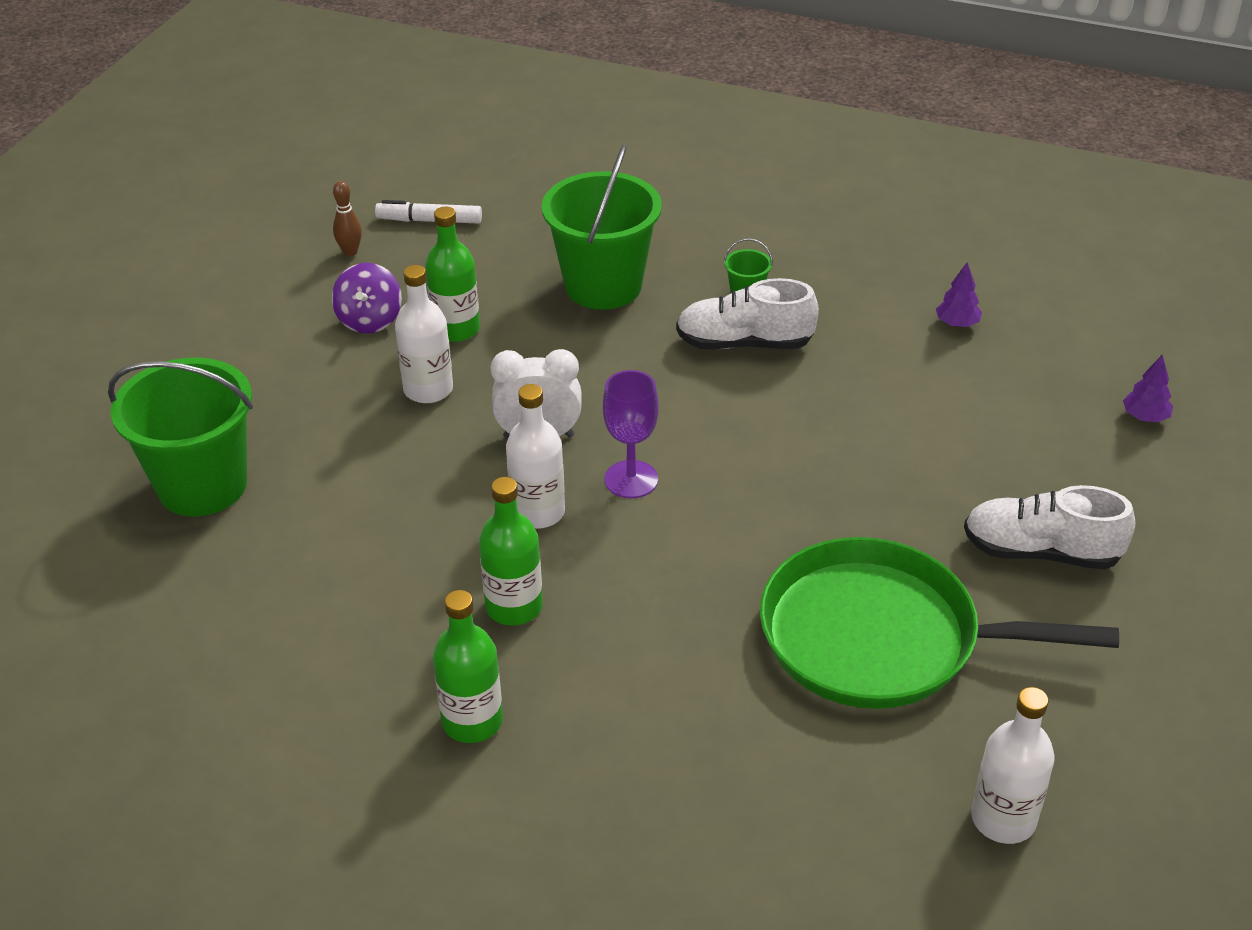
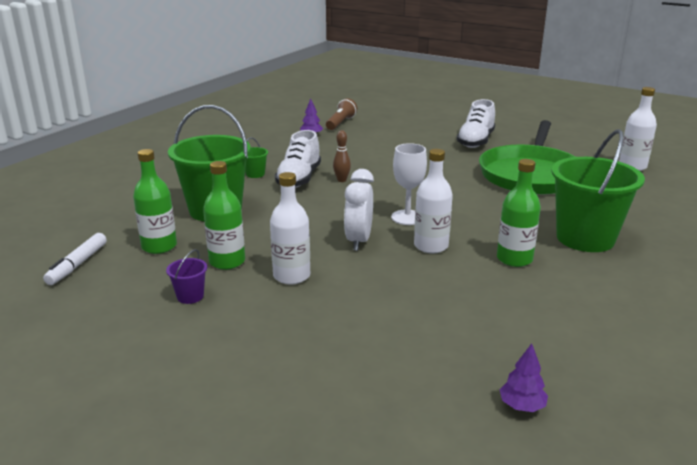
camera: 80 degrees left, 15 degrees down
green bucket [108,358,253,517] -> green bucket moved to [551,129,645,252]
purple spinning top [332,263,402,334] -> purple bucket [166,249,207,304]
brown bowling pin [333,181,362,256] -> brown bowling pin moved to [333,130,351,182]
green bottle [433,590,503,743] -> green bottle moved to [133,149,177,254]
purple goblet [603,370,659,498] -> white goblet [391,143,427,225]
purple tree [1123,355,1173,422] -> purple tree moved to [499,343,548,412]
none -> brown flashlight [326,98,357,130]

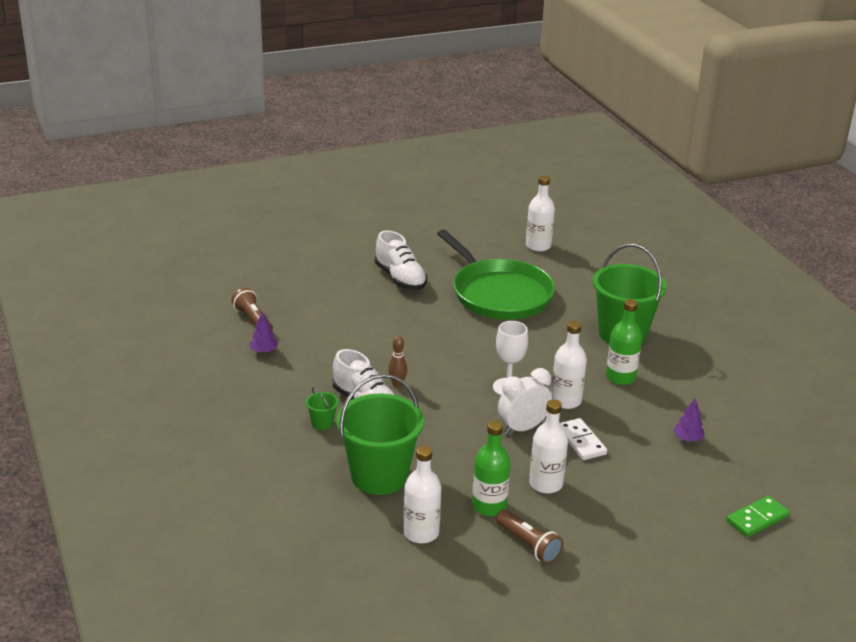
camera: 55 degrees left, 5 degrees up
white marker [43,233,107,285] -> none
green bottle [133,149,177,254] -> white bottle [403,446,441,543]
purple bucket [166,249,207,304] -> brown flashlight [496,509,563,564]
white clock [344,169,374,251] -> white clock turned 105 degrees clockwise [498,368,552,435]
purple tree [499,343,548,412] -> purple tree moved to [673,399,704,442]
none -> white domino [560,418,607,460]
none -> green domino [726,496,790,537]

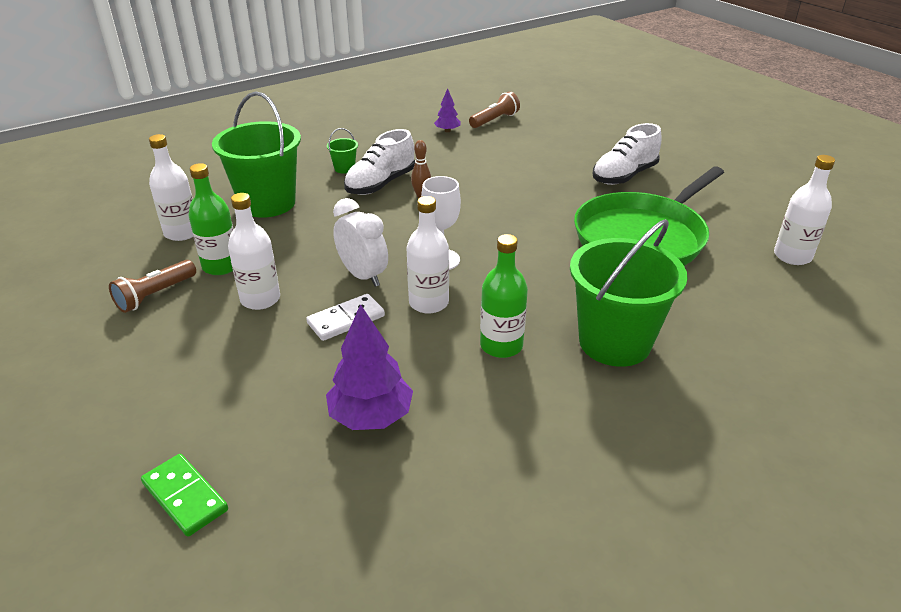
camera: 80 degrees right, 5 degrees up
purple tree [673,399,704,442] -> purple tree [326,304,413,430], size x1.86

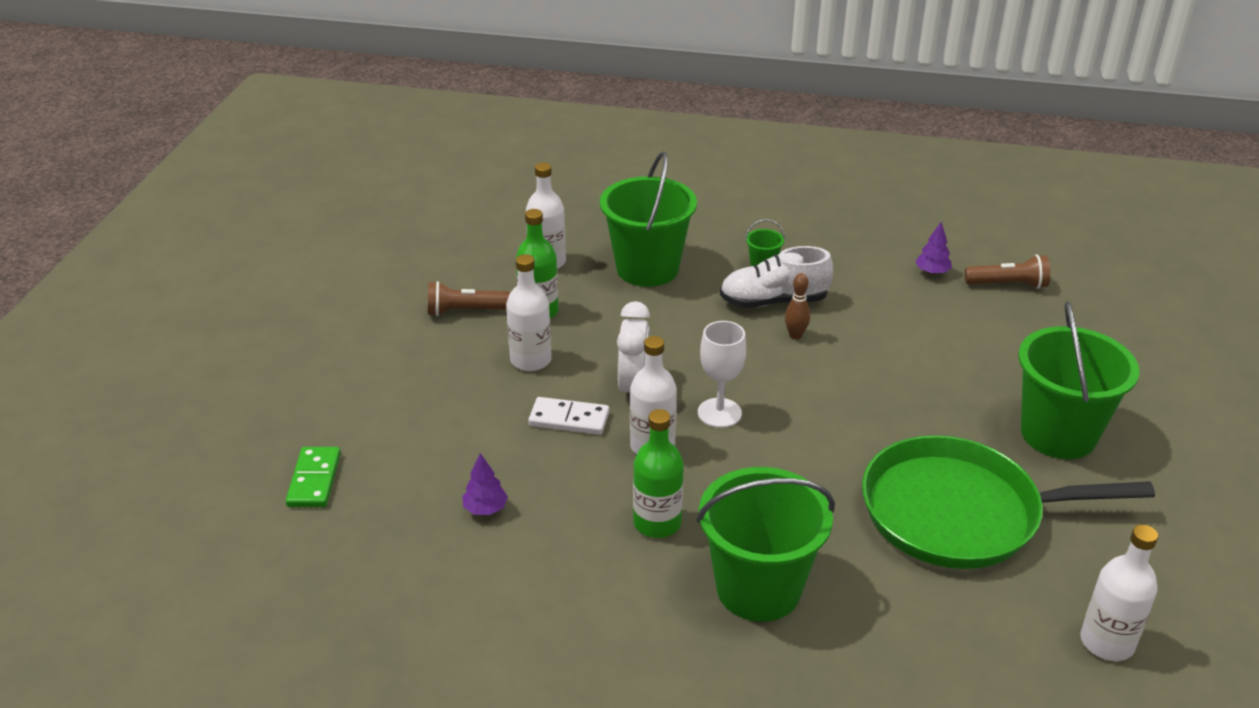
camera: 45 degrees right, 0 degrees up
purple tree [326,304,413,430] -> purple tree [462,453,508,515], size x0.54
white shoe [592,123,661,185] -> green bucket [1019,301,1140,459]

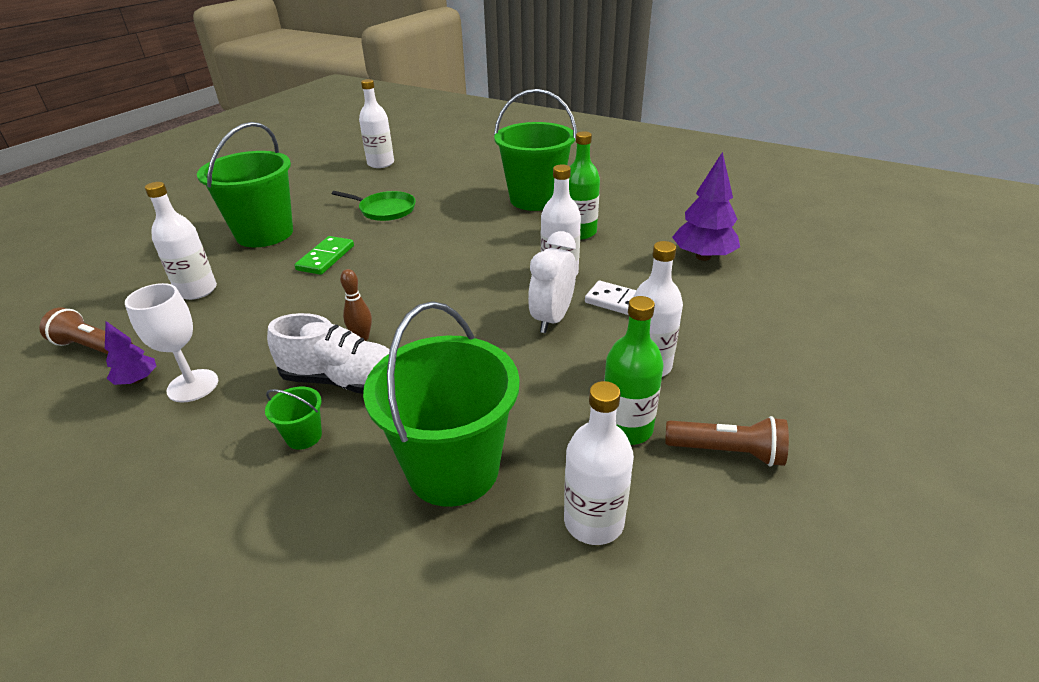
camera: 160 degrees left, 0 degrees up
green domino [286,447,341,507] -> green domino moved to [295,236,354,275]
purple tree [462,453,508,515] -> purple tree [672,152,740,261], size x1.86
white goblet [698,321,746,428] -> white goblet moved to [125,283,218,403]
green pan [862,435,1155,569] -> green pan [332,191,416,221], size x0.49
none -> white bottle [145,182,217,300]

